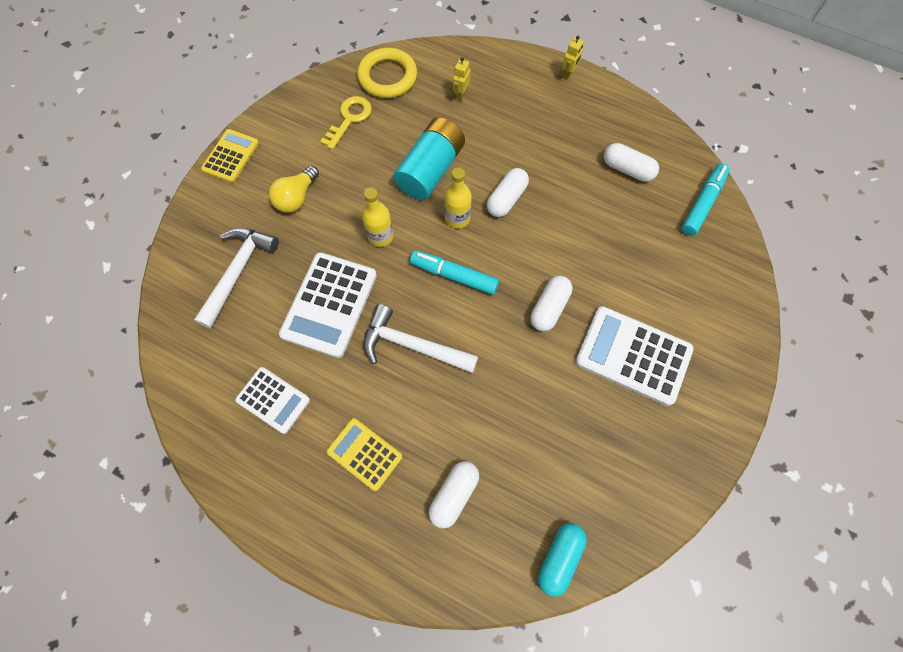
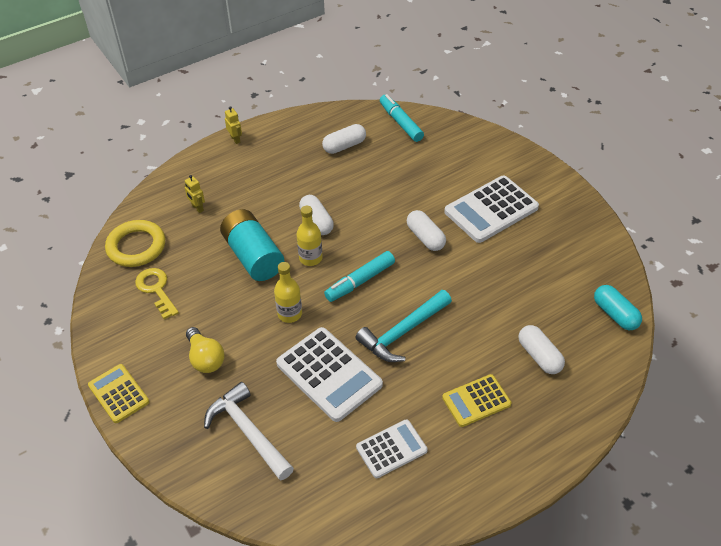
camera: 60 degrees left, 20 degrees down
white hammer [364,304,478,373] -> turquoise hammer [355,290,452,362]

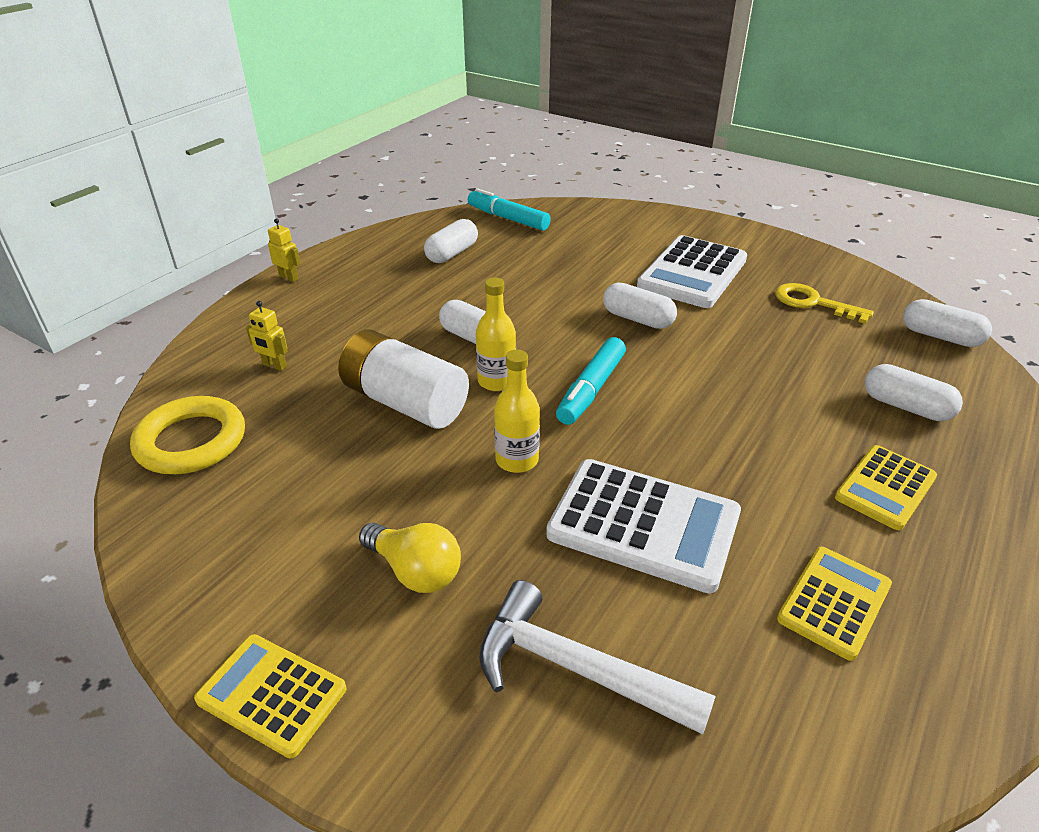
camera: 25 degrees left, 10 degrees down
yellow key [135,268,179,319] -> yellow key moved to [775,283,874,324]
turquoise battery [220,209,284,281] -> white battery [338,330,469,429]
turquoise hammer [355,290,452,362] -> none
white calculator [356,419,428,478] -> yellow calculator [777,547,892,661]
turquoise capsule [594,285,642,330] -> white capsule [903,299,992,347]

